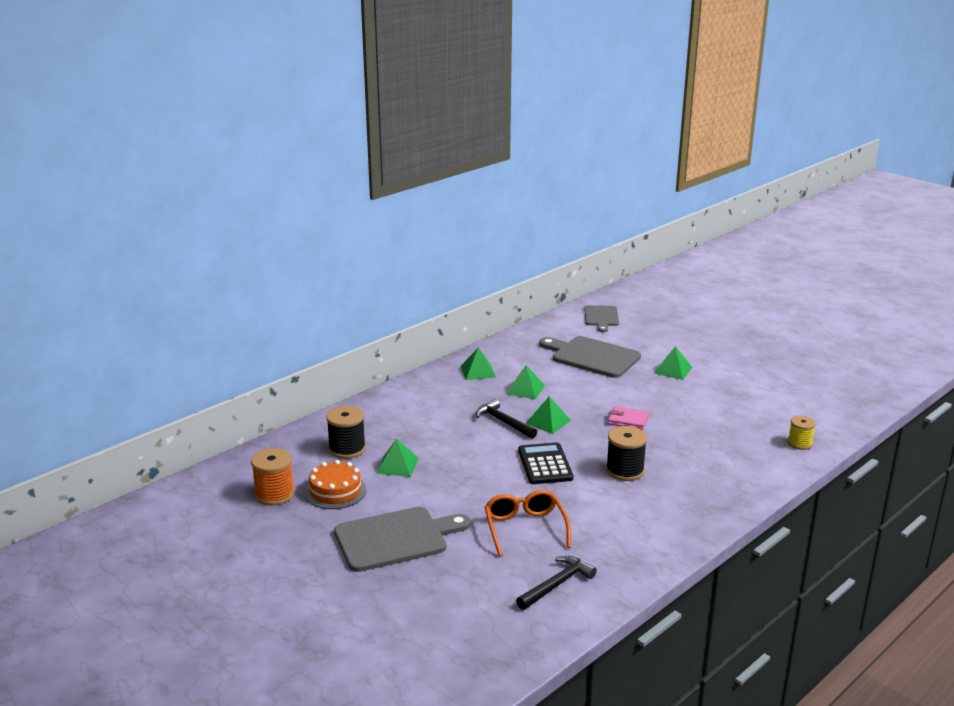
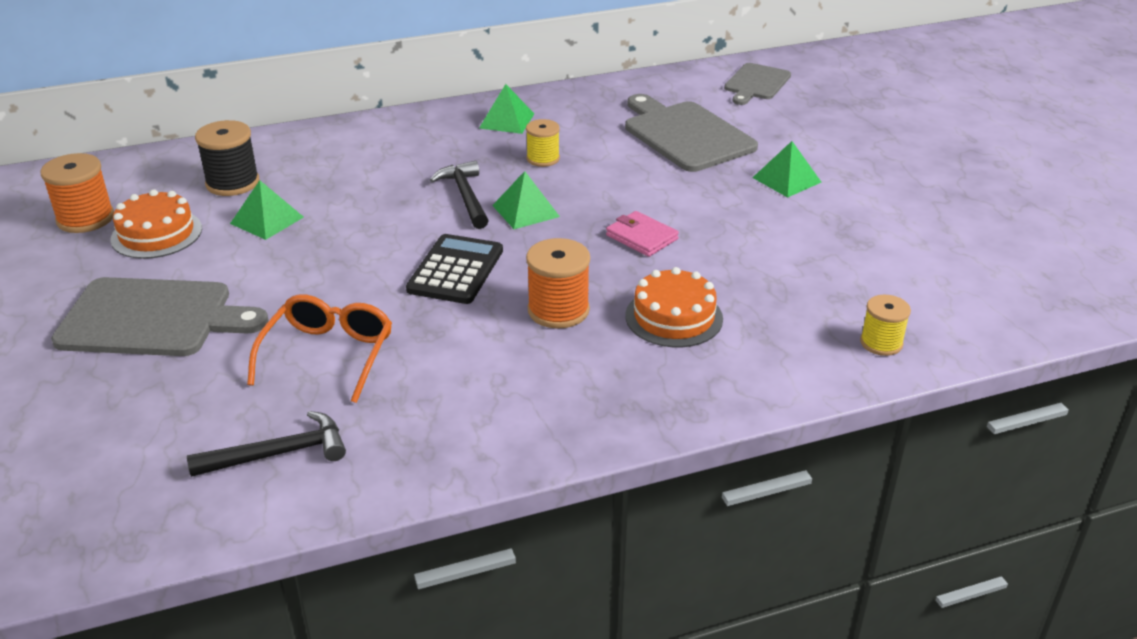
camera: 25 degrees right, 10 degrees up
green pyramid [506,365,545,399] -> yellow spool [526,119,560,167]
black spool [606,426,647,481] -> orange spool [526,238,590,329]
none -> orange cake [625,267,723,347]

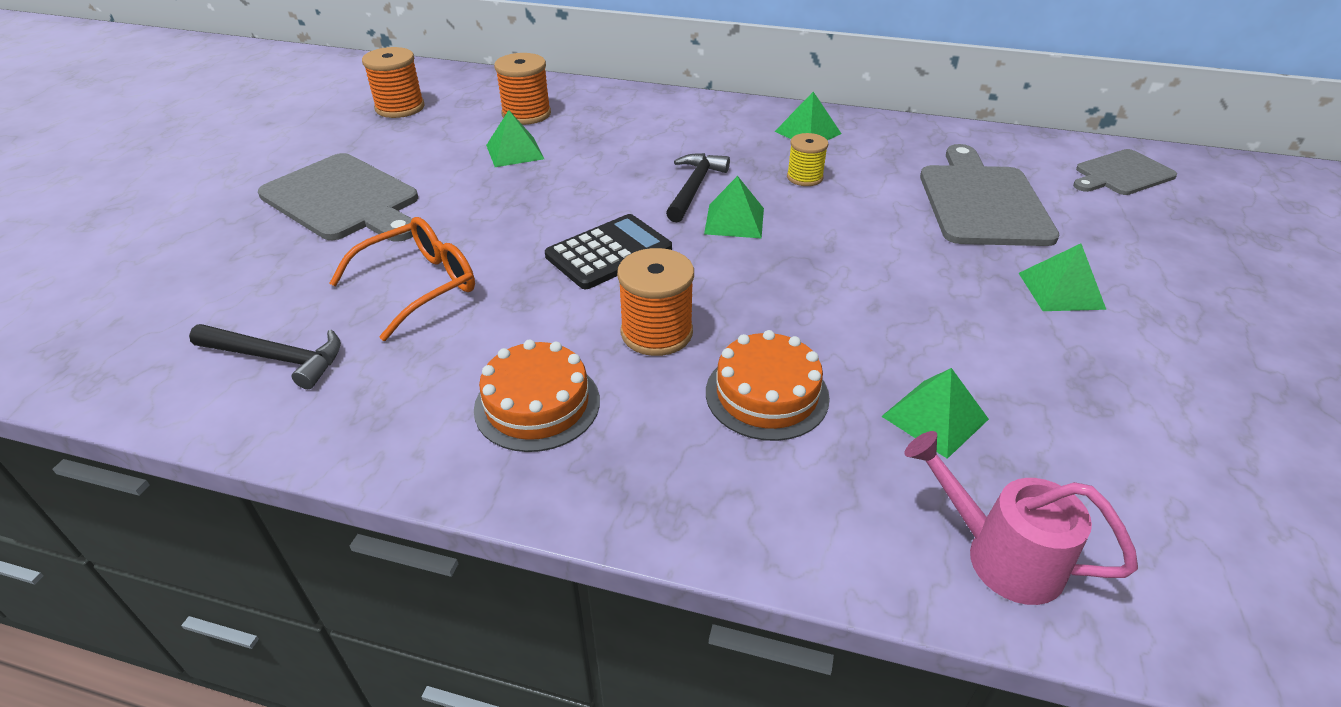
camera: 35 degrees right, 5 degrees up
orange cake [110,189,202,259] -> orange cake moved to [474,340,600,452]
black spool [195,120,259,196] -> orange spool [494,53,551,125]
pink wallet [606,211,679,257] -> none
yellow spool [860,295,911,356] -> pink watering can [904,431,1138,605]
none -> green pyramid [881,368,989,459]

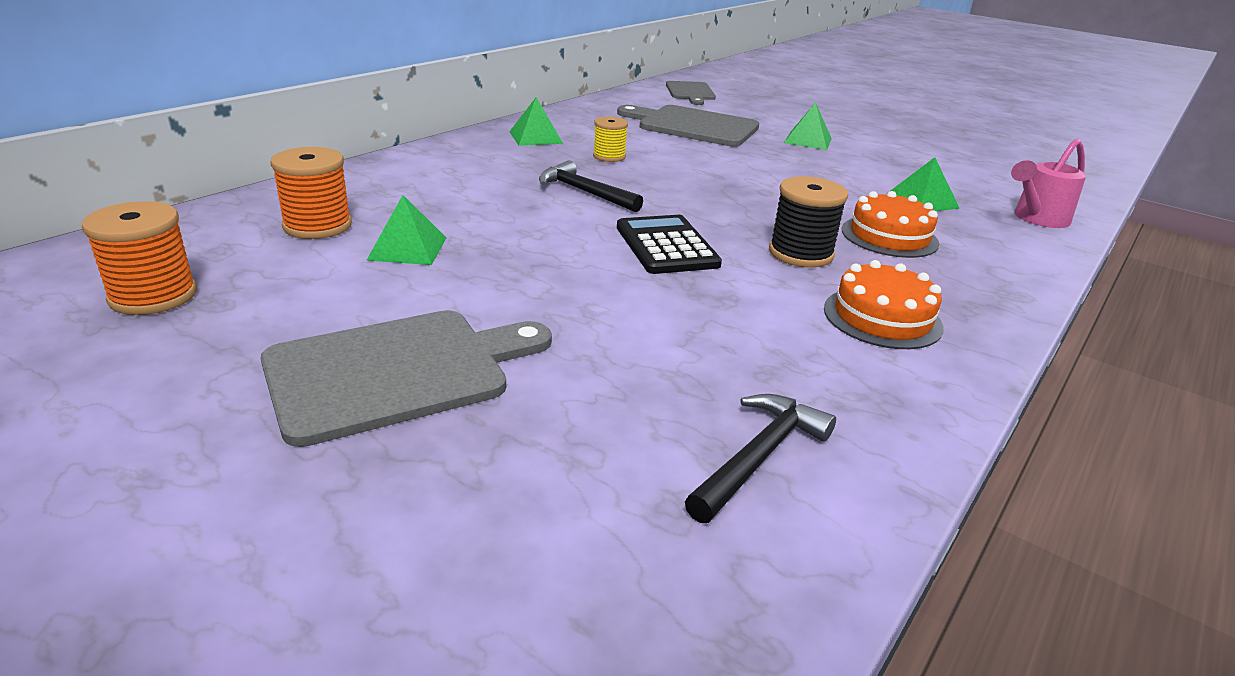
camera: 70 degrees left, 10 degrees down
orange glasses [329,217,475,341] -> none
orange spool [617,248,694,356] -> black spool [769,176,848,268]
green pyramid [704,176,764,238] -> none

